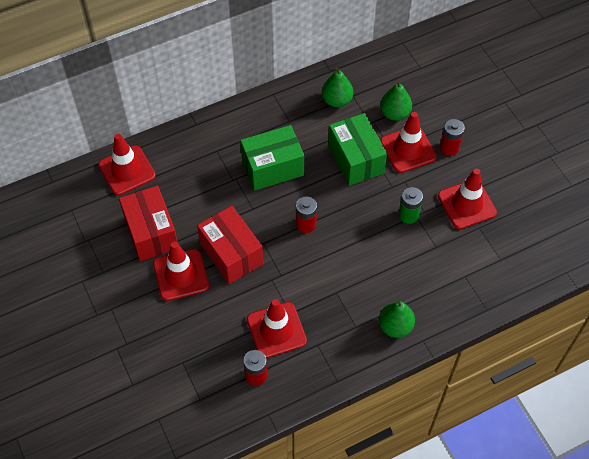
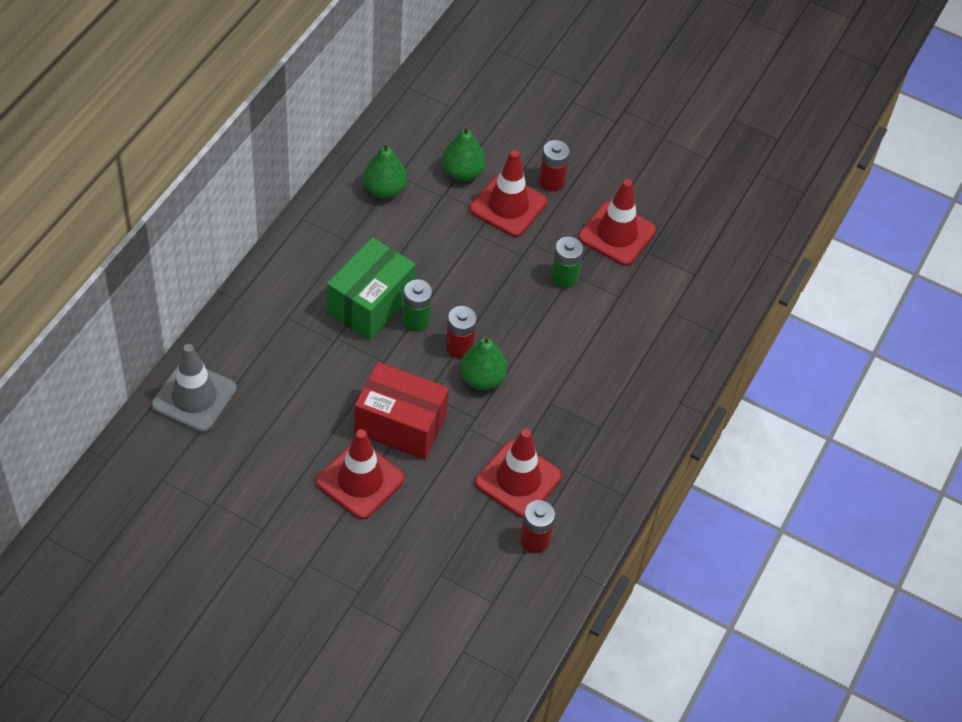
camera: 40 degrees left, 5 degrees down
red traffic cone [98,134,156,195] -> grey traffic cone [151,344,237,433]
red box [119,186,178,261] -> none
green box [328,113,387,186] -> none
green pear [379,300,415,338] -> green pear moved to [460,335,507,390]
none -> green battery [402,279,432,332]

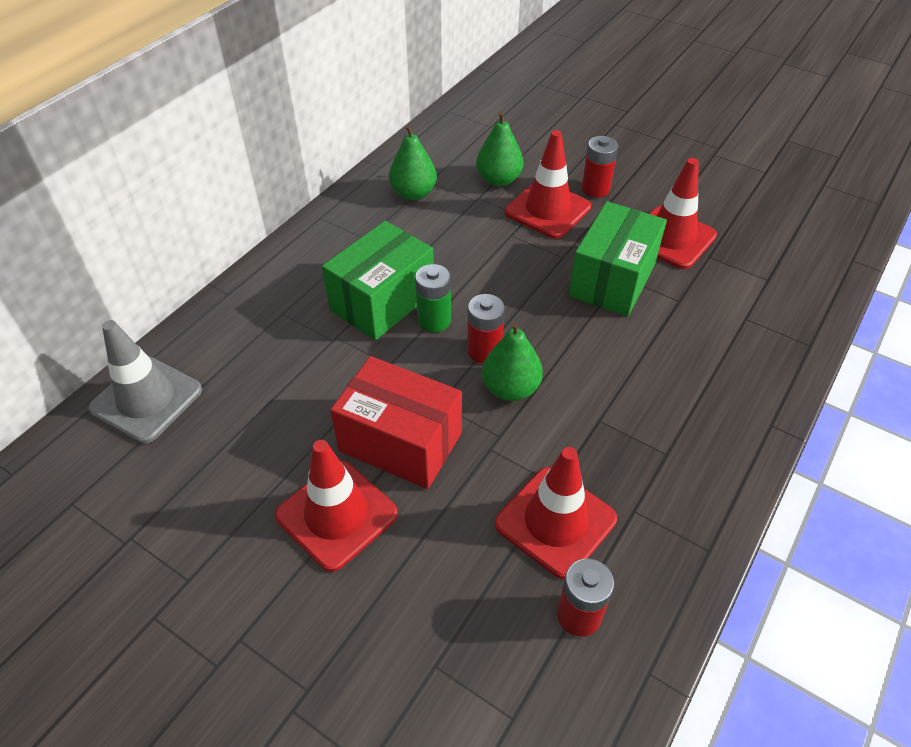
camera: 10 degrees right, 5 degrees down
green battery [551,237,583,288] -> green box [568,201,667,316]

